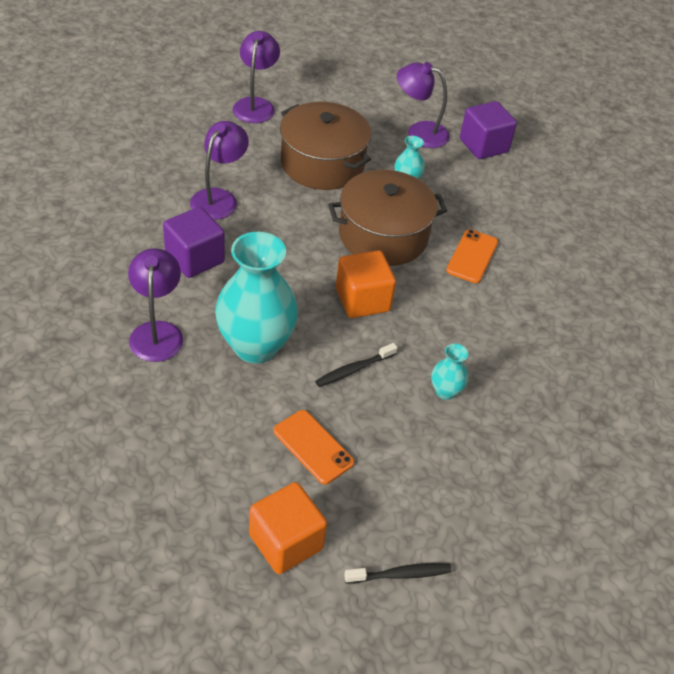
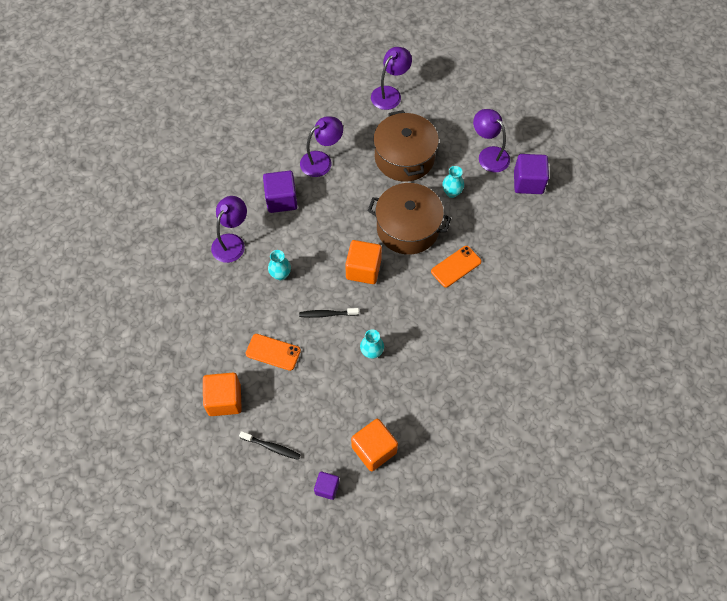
camera: 35 degrees right, 15 degrees up
turquoise vase [215,232,298,364] -> turquoise vase [268,250,291,280], size x0.45
orange phone [273,410,354,484] -> orange phone turned 60 degrees counterclockwise [246,334,301,371]
none -> purple cube [314,471,339,500]
none -> orange cube [351,419,398,471]

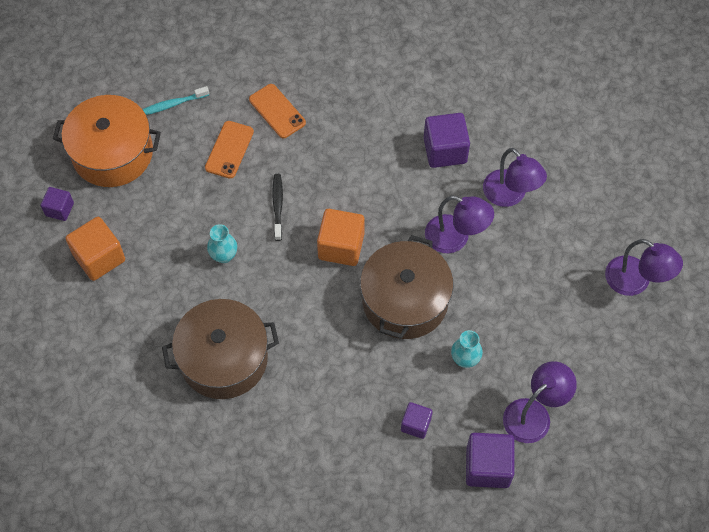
camera: 90 degrees right, 0 degrees up
orange cube [203,373,242,416] -> turquoise toothbrush [142,86,209,115]
purple lamp [211,196,247,263] -> purple lamp moved to [425,196,494,253]
black toothbrush [239,431,301,460] -> orange pot [53,95,161,187]
turquoise vase [268,250,291,280] -> none
brown pot [373,110,439,182] -> brown pot moved to [162,299,279,399]
orange phone [431,246,481,287] -> orange phone moved to [249,84,306,138]
none -> purple cube [401,402,433,439]

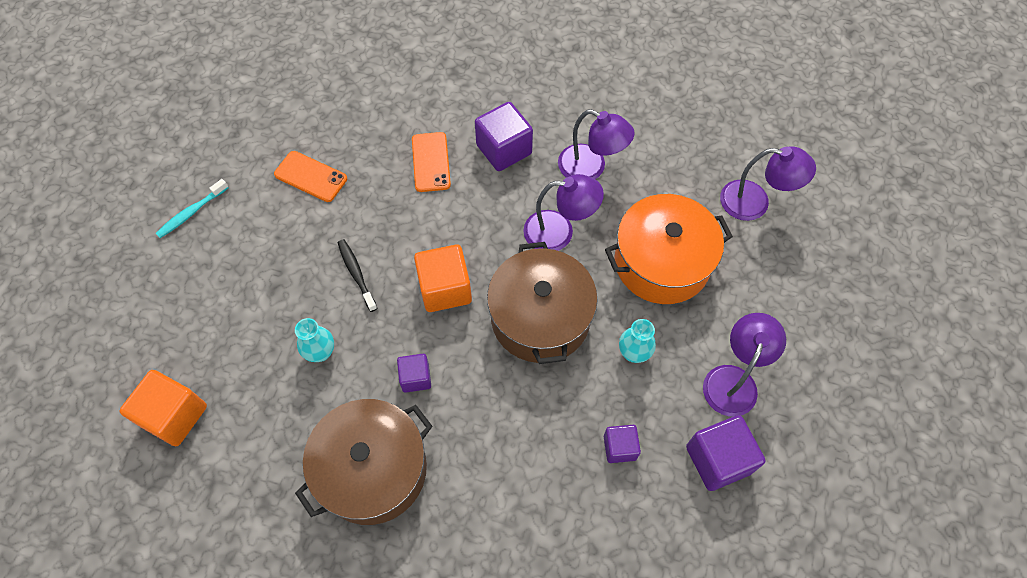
camera: 25 degrees left, 0 degrees up
purple cube [41,187,74,221] -> purple cube moved to [397,354,431,393]
orange pot [53,95,161,187] -> orange pot moved to [605,194,733,304]
orange phone [205,121,254,179] -> orange phone moved to [412,132,451,192]

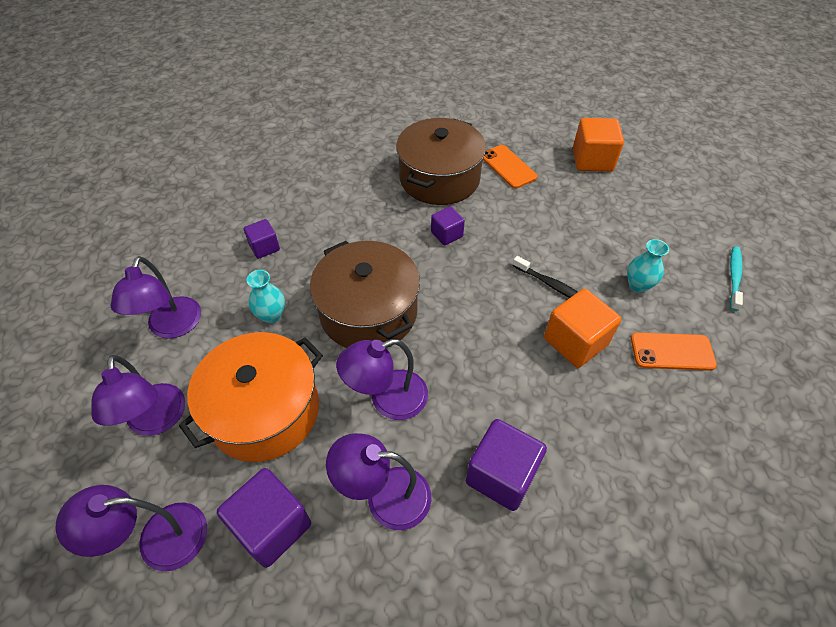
camera: 155 degrees right, 10 degrees down
turquoise vase [295,318,334,362] -> turquoise vase moved to [627,239,669,293]
orange phone [412,132,451,192] -> orange phone moved to [483,145,538,189]
orange cube [414,244,472,312] -> orange cube moved to [544,289,621,368]
purple cube [686,415,766,491] -> purple cube moved to [217,468,311,568]
none -> purple lamp [91,355,185,436]

